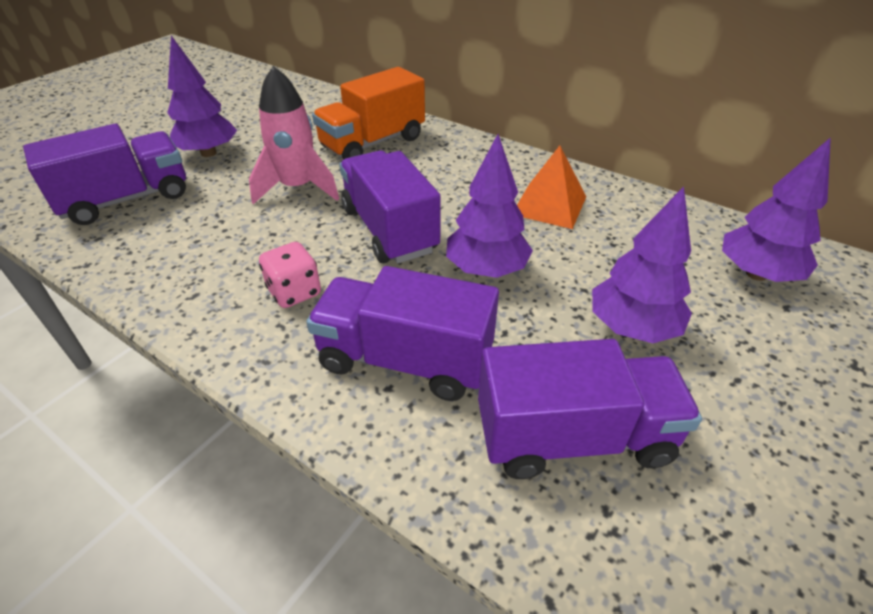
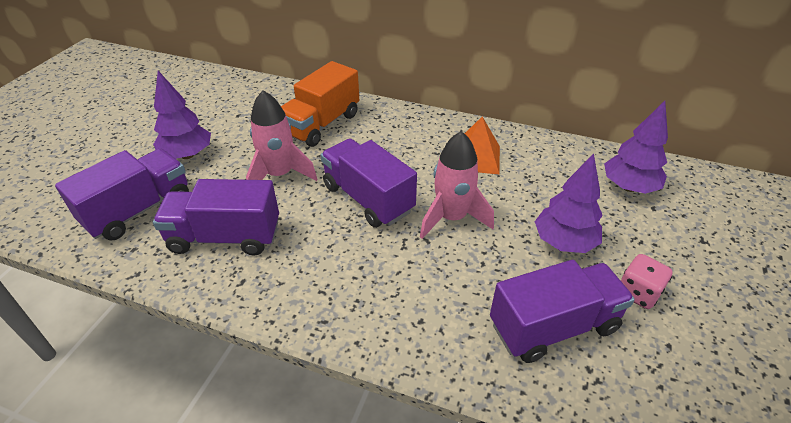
camera: 15 degrees left, 0 degrees up
pink dice [259,242,321,308] -> pink dice moved to [621,254,673,309]
purple truck [306,266,499,401] -> purple truck moved to [153,179,279,255]
purple tree [446,134,533,278] -> pink rocket [420,131,494,239]

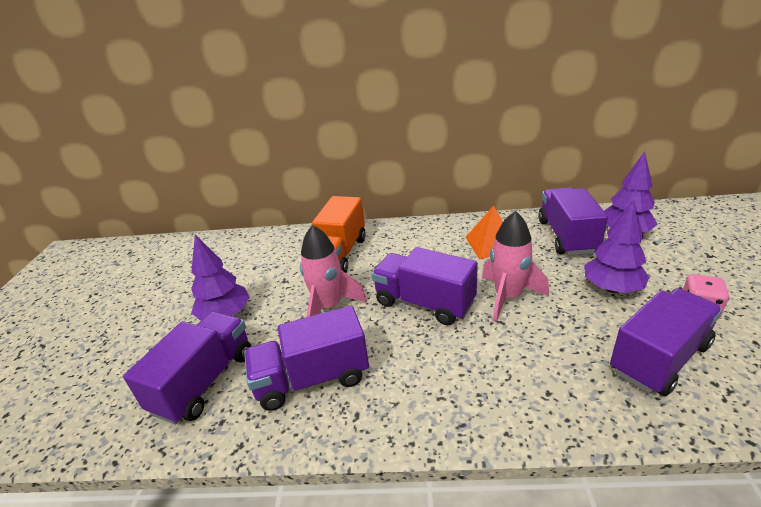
camera: 15 degrees left, 10 degrees down
none -> purple truck [538,187,608,255]

